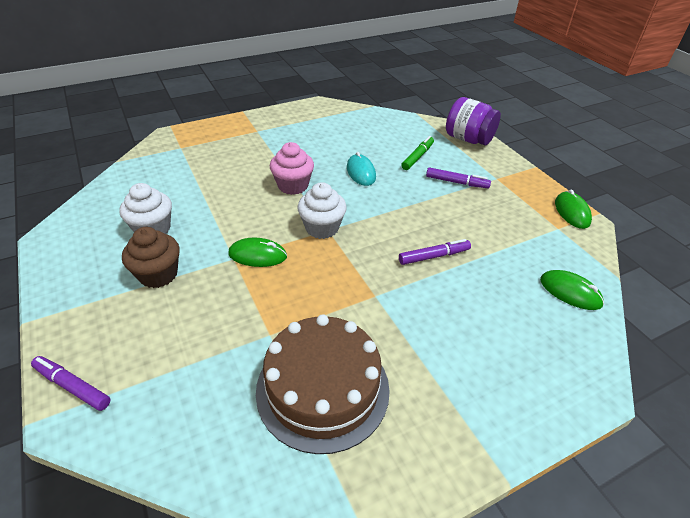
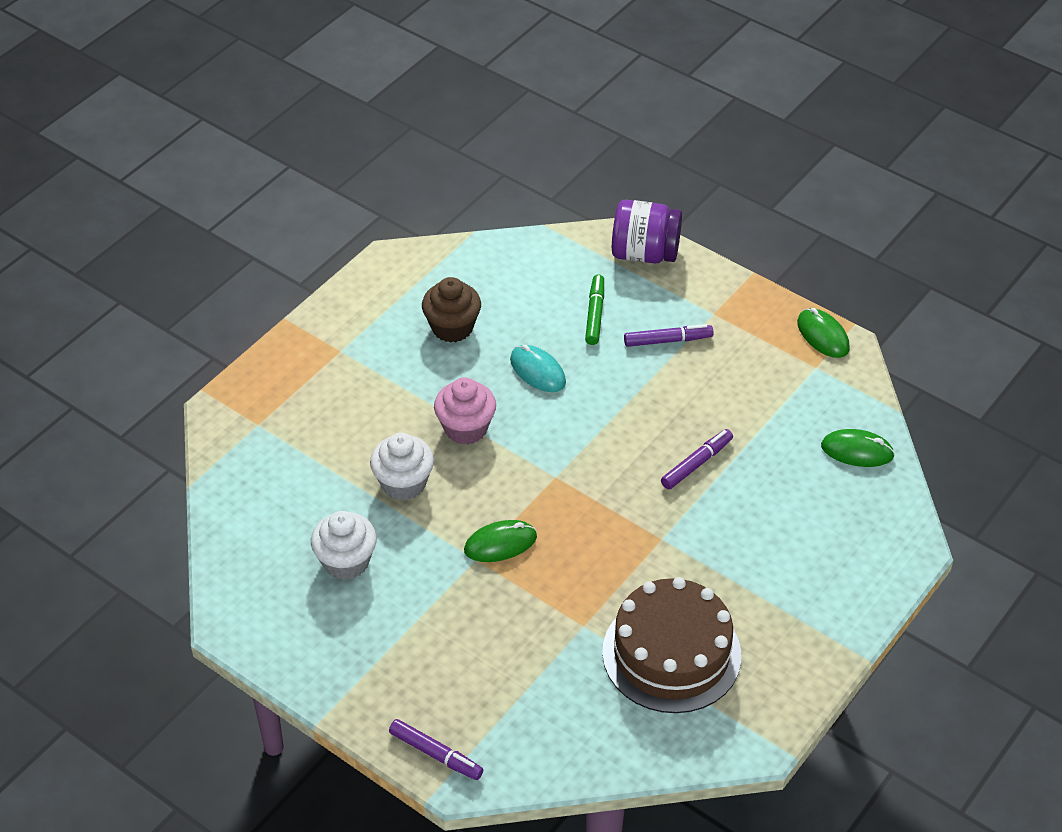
camera: 25 degrees left, 5 degrees up
purple marker [31,356,111,411] -> purple marker turned 150 degrees counterclockwise [389,719,483,780]
brown cupcake [122,227,180,288] -> brown cupcake moved to [422,277,481,343]
white cupcake [297,182,347,239] -> white cupcake moved to [370,433,434,501]

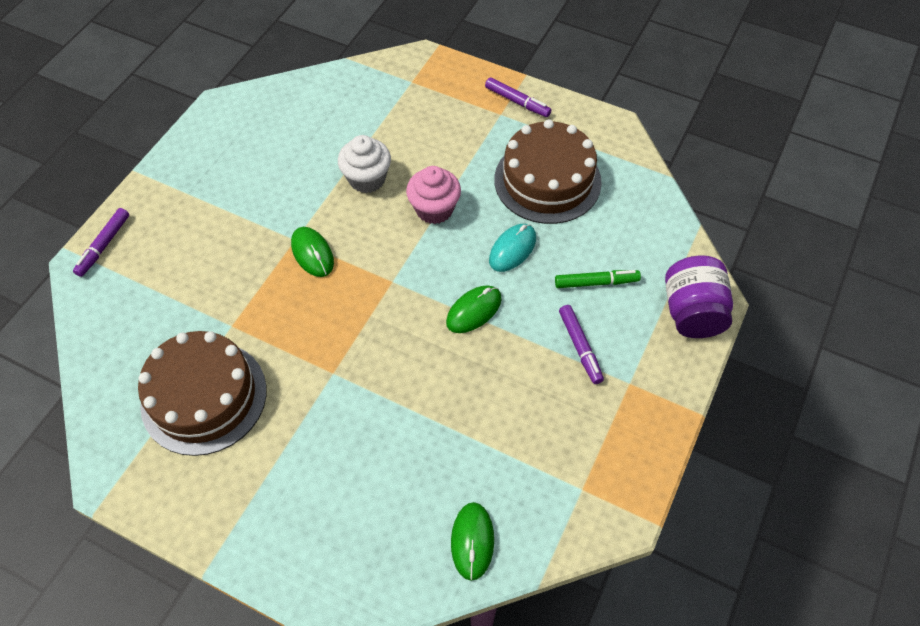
camera: 80 degrees right, 10 degrees up
white cupcake [311,511,377,580] -> none
brown cupcake [422,277,481,343] -> brown cake [494,119,602,224]
purple marker [661,429,733,489] -> purple marker moved to [485,77,551,117]
green mouse [797,308,850,358] -> green mouse moved to [446,285,502,333]

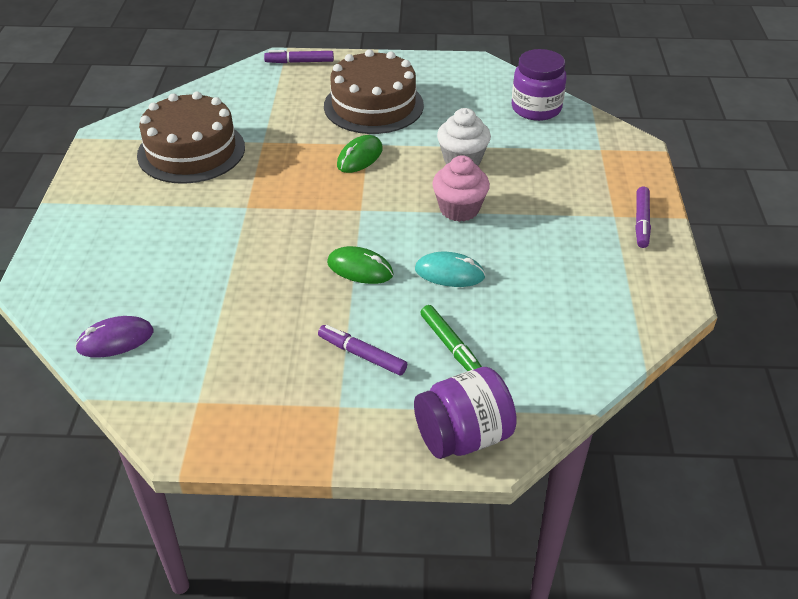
camera: 65 degrees right, 15 degrees down
green mouse [451,502,494,581] -> purple mouse [75,316,154,358]
brown cake [494,119,602,224] -> brown cake moved to [324,49,424,134]
purple marker [559,305,604,384] -> purple marker turned 75 degrees clockwise [318,325,407,376]
none -> purple jar [512,49,567,121]

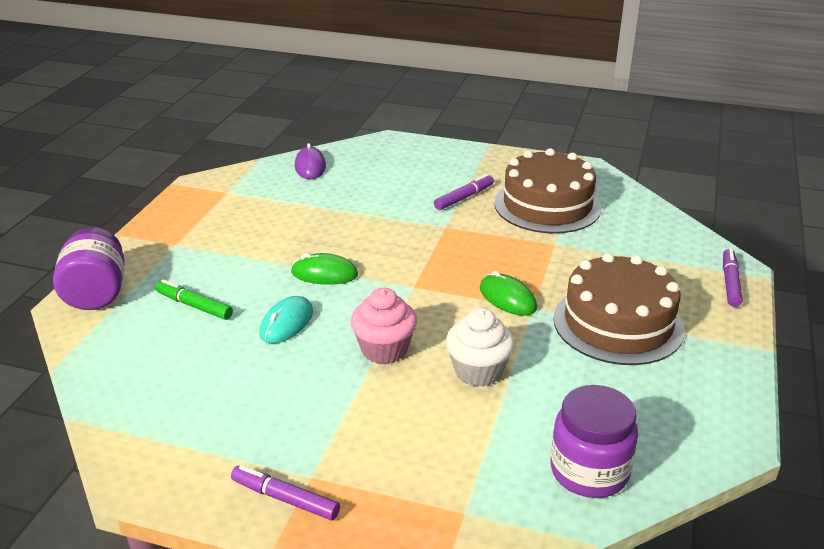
camera: 105 degrees right, 10 degrees down
purple marker [318,325,407,376] -> purple marker moved to [434,174,494,210]
green mouse [327,246,394,284] -> green mouse turned 60 degrees clockwise [291,253,358,285]
green marker [420,305,482,371] -> green marker turned 45 degrees clockwise [155,279,233,320]

